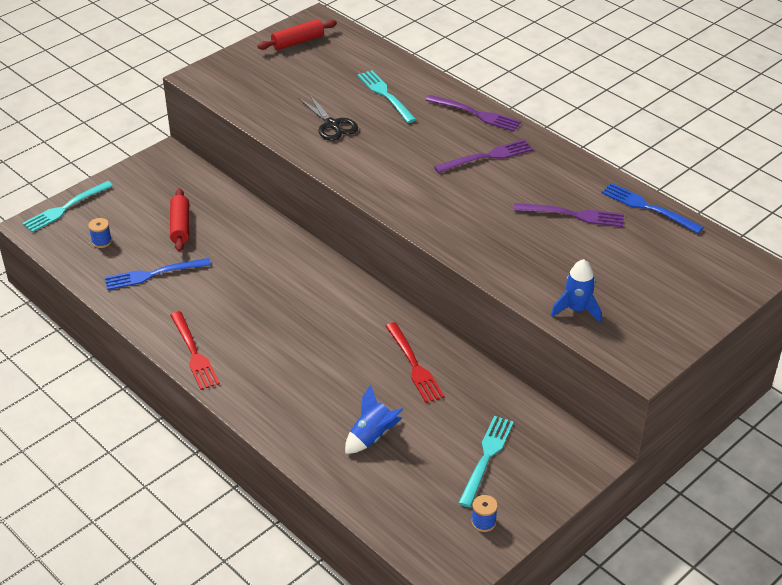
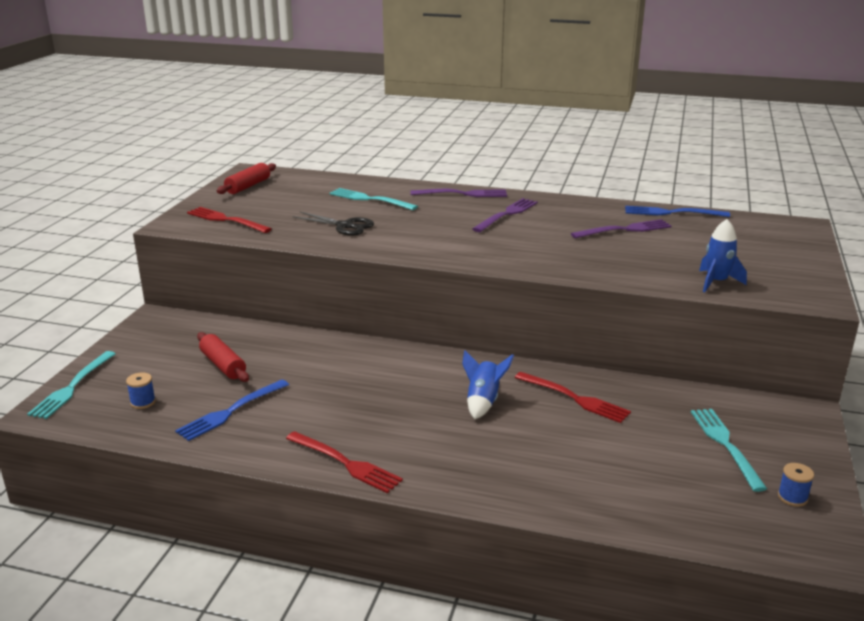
camera: 30 degrees left, 15 degrees down
blue rocket [345,385,403,454] -> blue rocket moved to [462,350,514,419]
none -> red fork [187,207,272,233]

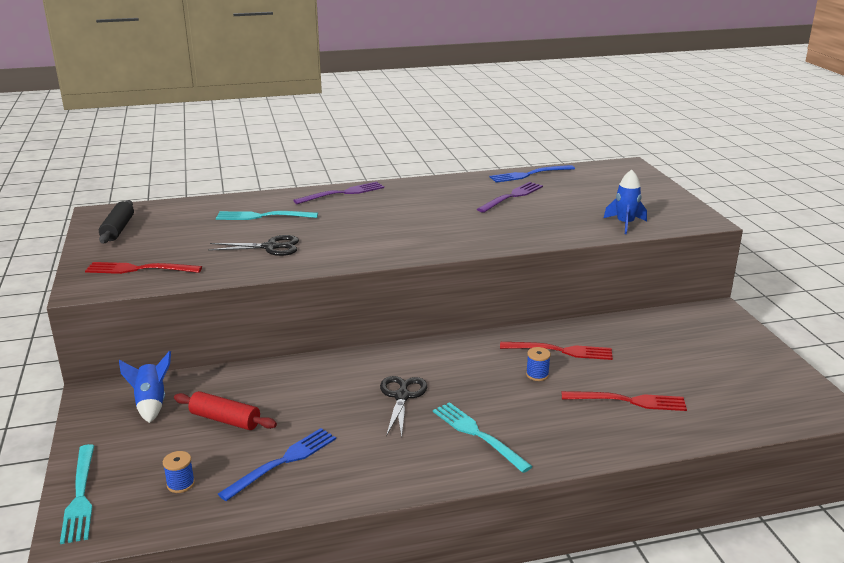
camera: 30 degrees left, 0 degrees up
blue fork [175,379,289,441] -> blue fork turned 150 degrees counterclockwise [218,428,336,501]
red rolling pin [217,163,276,194] -> black rolling pin [99,200,134,244]
red fork [286,431,403,493] -> red fork moved to [562,391,687,411]
blue rocket [462,350,514,419] -> blue rocket moved to [119,351,171,423]
purple fork [472,198,538,232] -> none
turquoise fork [691,409,767,492] -> turquoise fork moved to [433,402,533,473]
blue spool [778,463,814,507] -> blue spool moved to [526,347,551,381]
none -> black scissors [380,376,427,437]

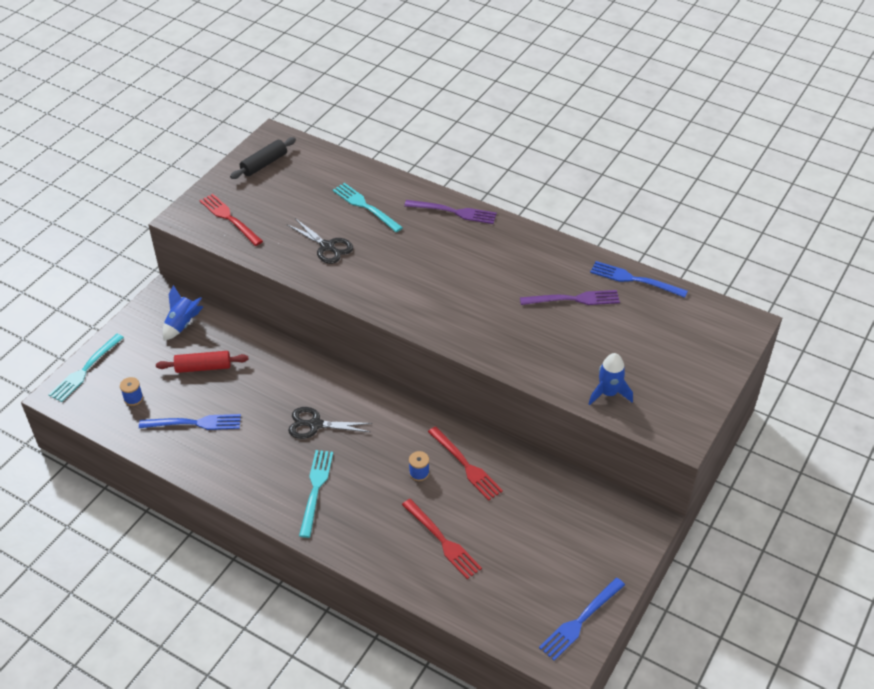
camera: 45 degrees right, 20 degrees up
red rolling pin [174,391,277,430] -> red rolling pin turned 75 degrees counterclockwise [156,351,248,373]
black scissors [380,376,427,437] -> black scissors turned 135 degrees counterclockwise [288,407,372,439]
none -> blue fork [539,578,625,661]

